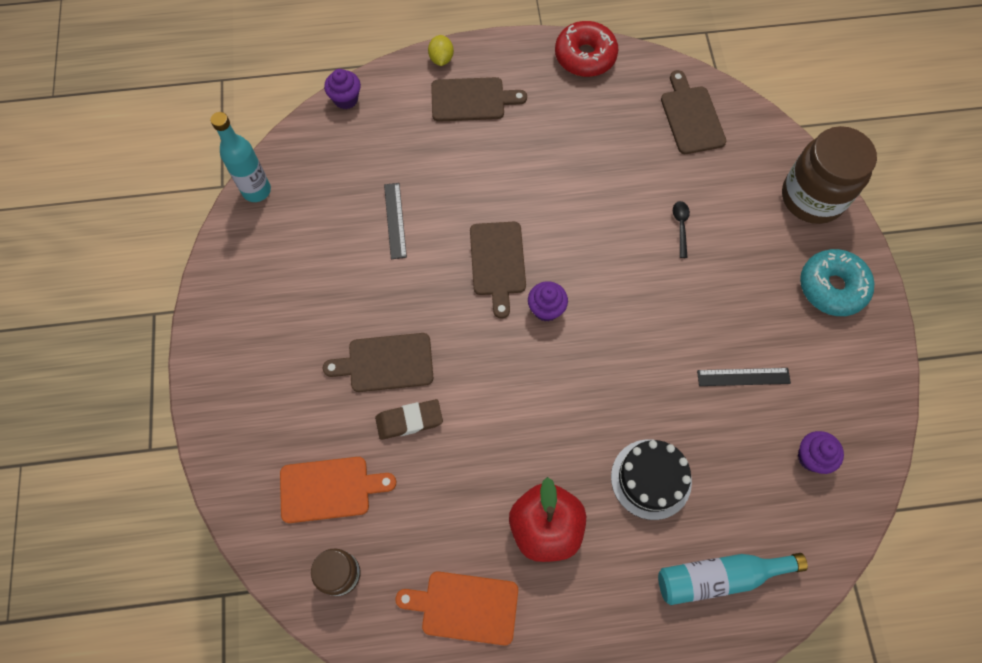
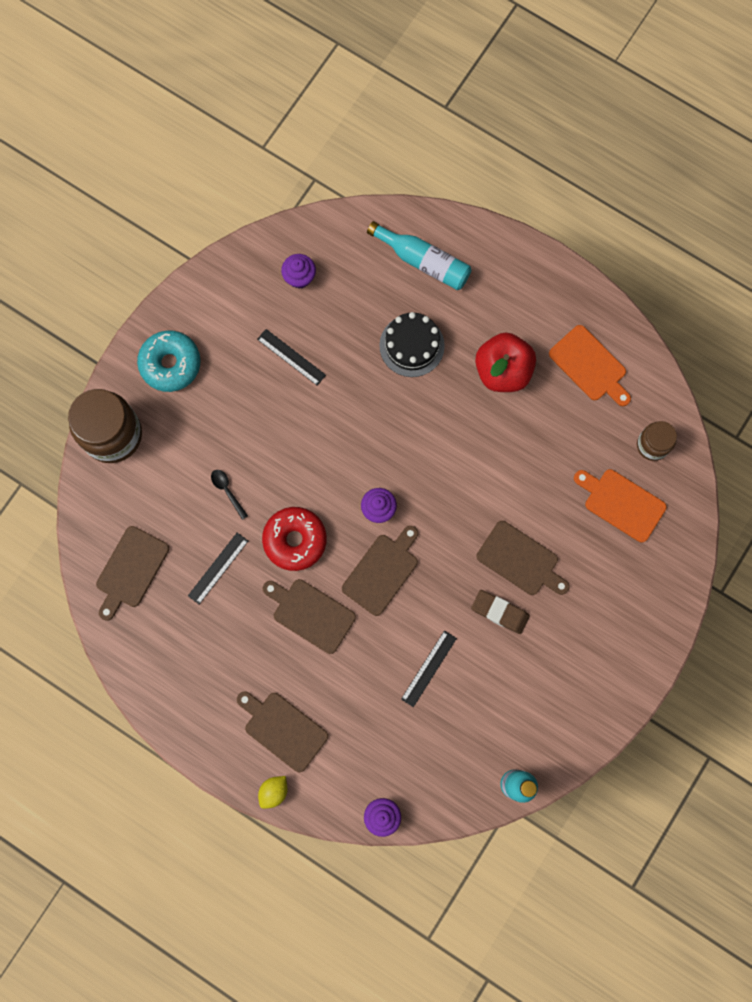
camera: 140 degrees left, 10 degrees up
brown eraser [375,399,443,440] -> brown eraser moved to [471,590,530,634]
red donut [555,21,618,77] -> red donut moved to [262,507,327,571]
black spoon [673,201,690,258] -> black spoon turned 105 degrees clockwise [211,470,248,520]
none -> black ruler [188,532,248,604]
none -> brown cutting board [263,579,356,654]

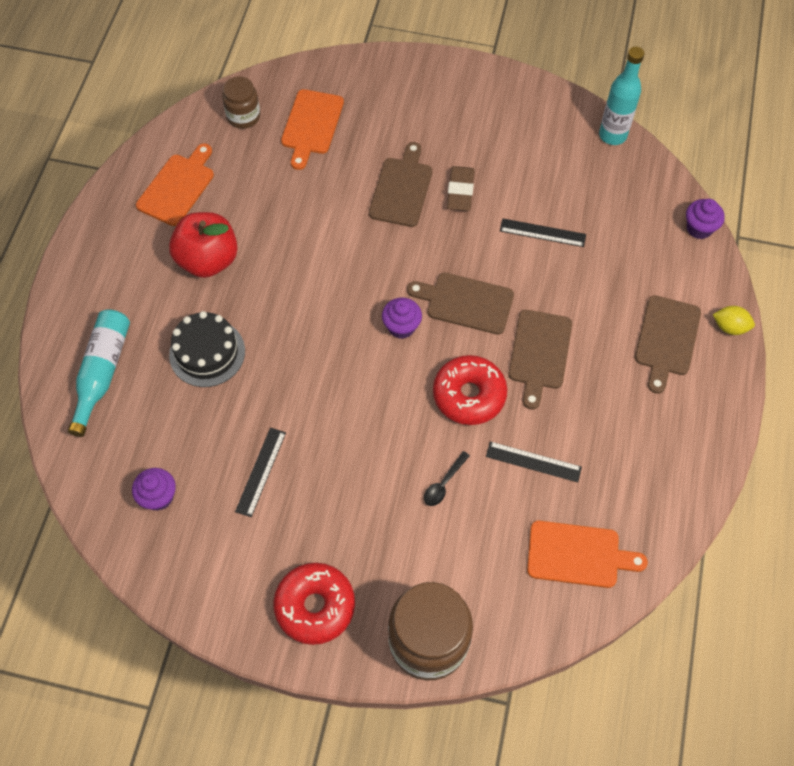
camera: 110 degrees left, 15 degrees down
brown cutting board [96,526,169,621] -> orange cutting board [527,521,648,588]
turquoise donut [137,330,201,392] -> red donut [273,563,355,645]

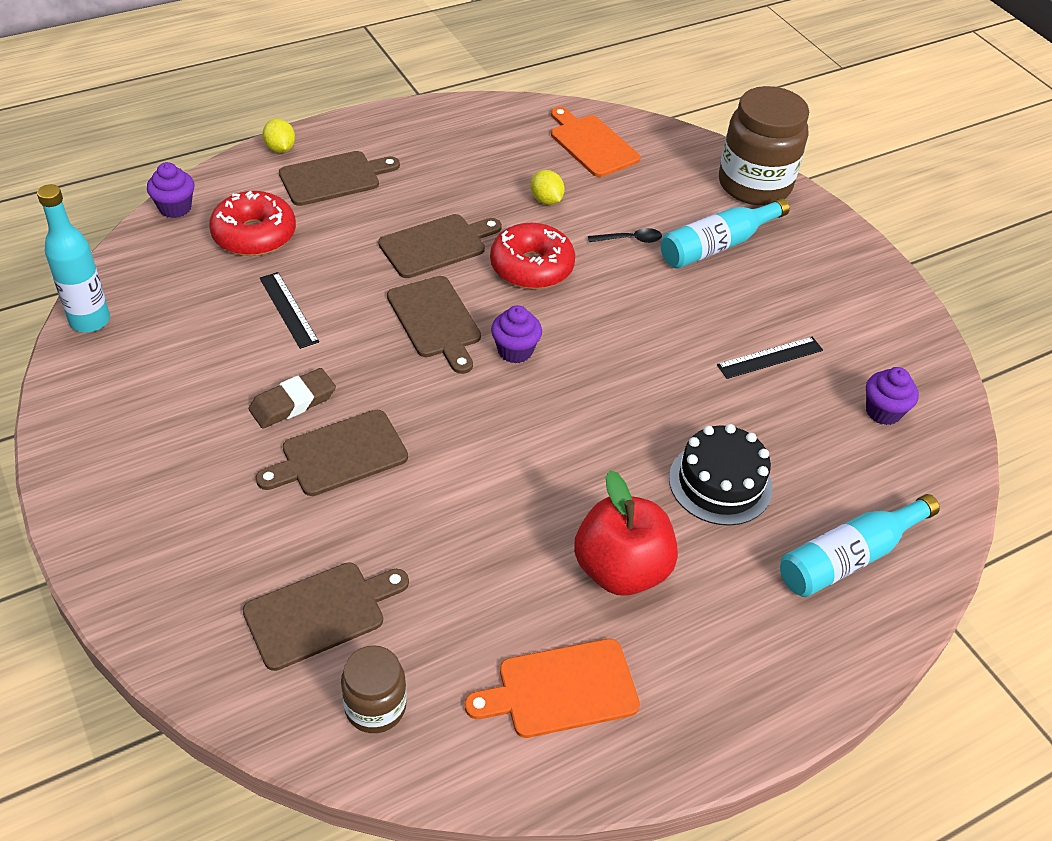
camera: 135 degrees left, 15 degrees down
red donut [273,563,355,645] -> red donut moved to [209,191,296,256]
orange cutting board [281,89,344,170] -> brown cutting board [243,562,409,671]
black ruler [486,441,582,482] -> yellow lemon [531,170,565,205]
none -> turquoise bottle [661,198,790,269]

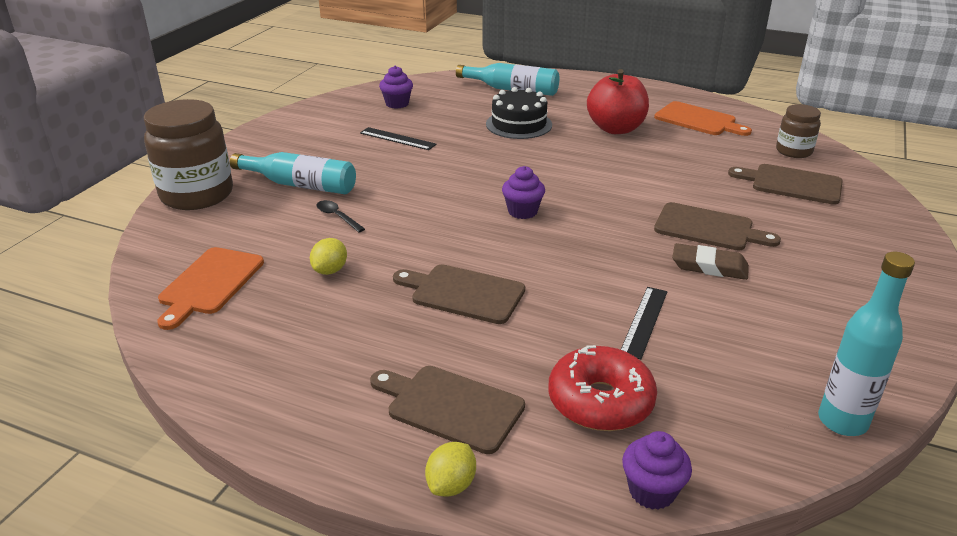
camera: 125 degrees left, 15 degrees down
brown cutting board [387,276,481,374] -> none
red donut [490,223,575,289] -> none

